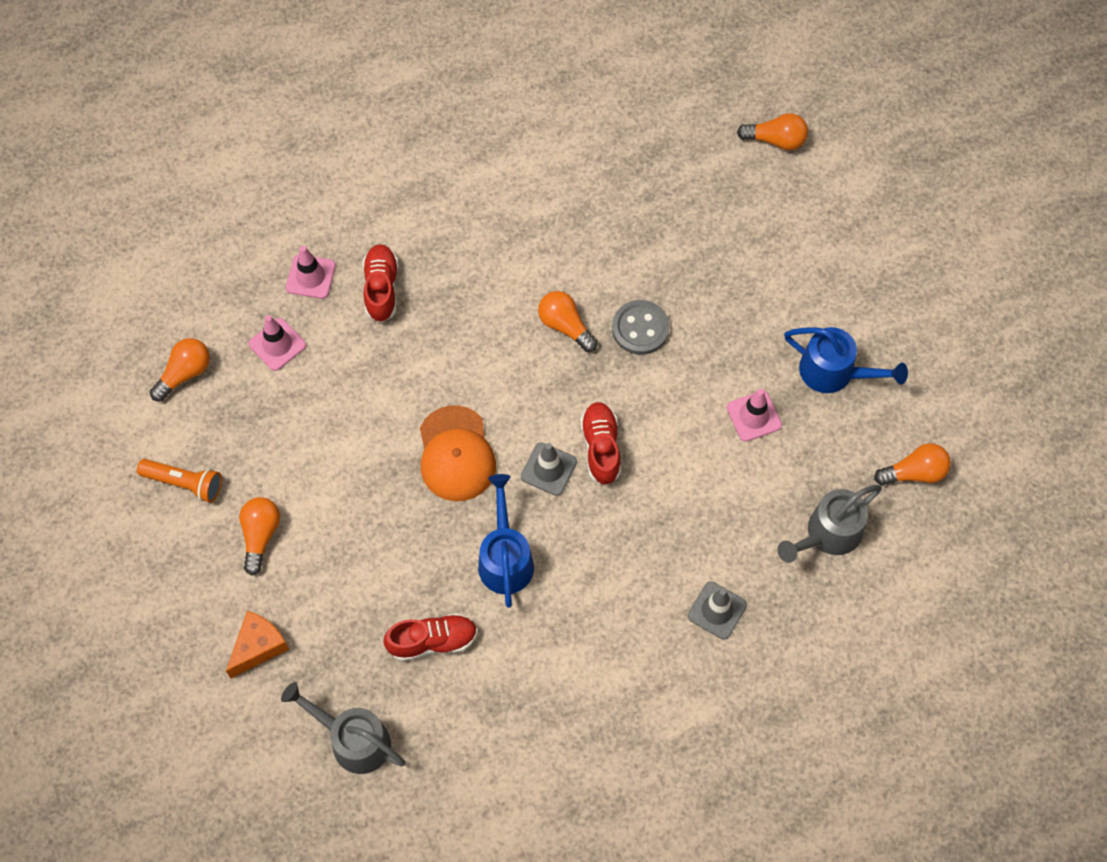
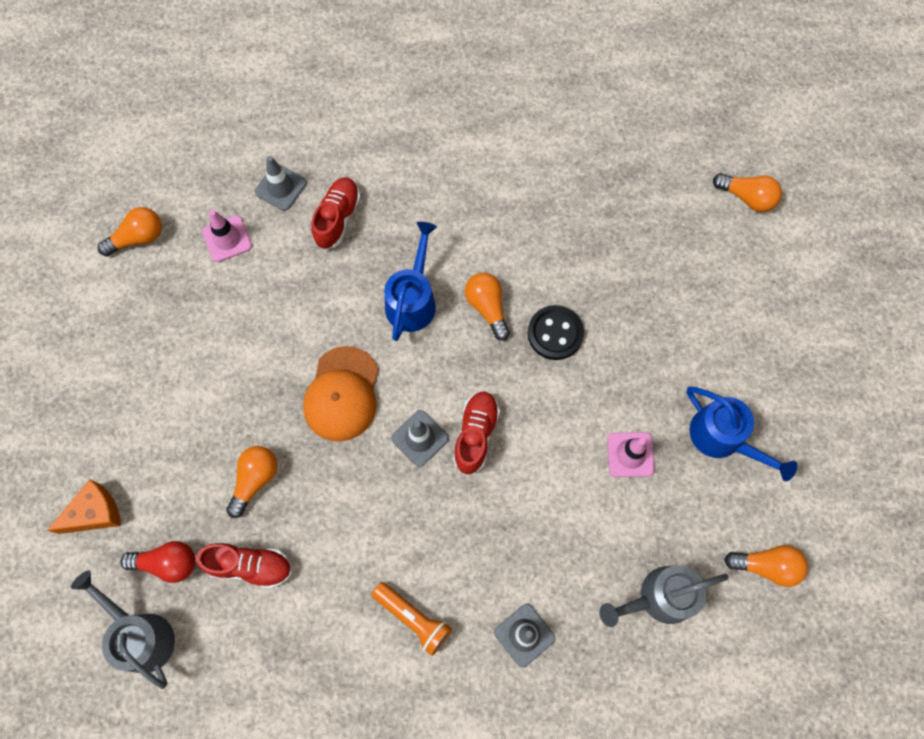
camera: 20 degrees right, 5 degrees up
orange flashlight [137,459,222,503] -> orange flashlight moved to [371,582,452,656]
orange light bulb [239,497,280,576] -> orange light bulb moved to [226,446,277,518]
pink traffic cone [286,246,336,299] -> grey traffic cone [255,156,307,211]
blue watering can [478,474,534,608] -> blue watering can moved to [384,222,437,341]
grey button [612,300,669,355] -> black button [528,305,584,360]
none -> red light bulb [121,541,196,583]

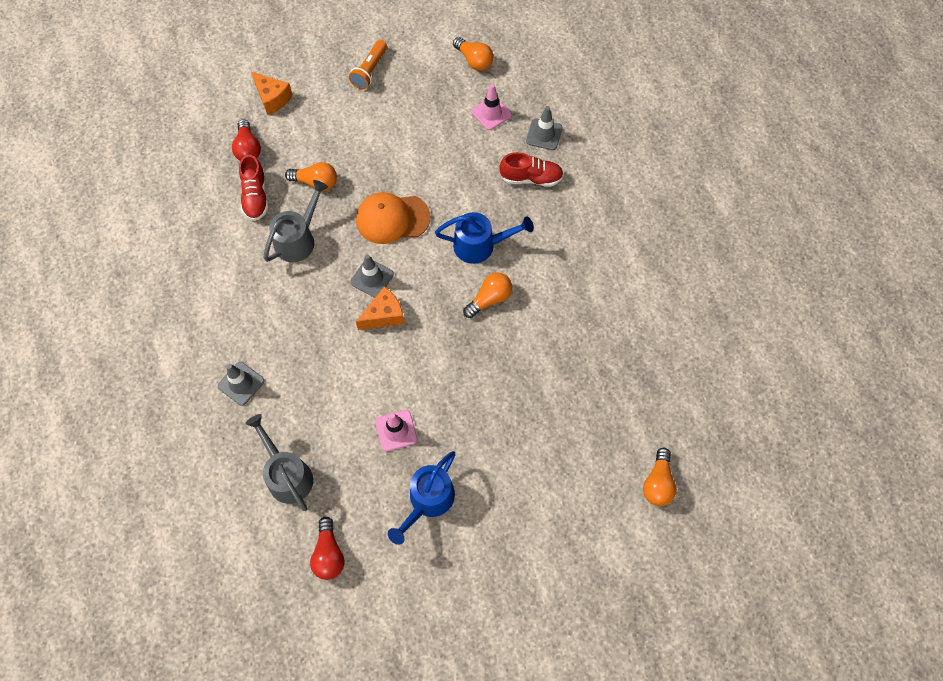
camera: 75 degrees right, 5 degrees down
grey watering can [71,571,175,689] -> grey watering can moved to [263,180,328,262]
orange flashlight [371,582,452,656] -> orange flashlight moved to [349,40,387,89]
red shoe [453,391,500,474] -> orange cheese [356,286,405,330]
black button [528,305,584,360] -> none
orange light bulb [724,545,808,587] -> red light bulb [310,517,344,580]

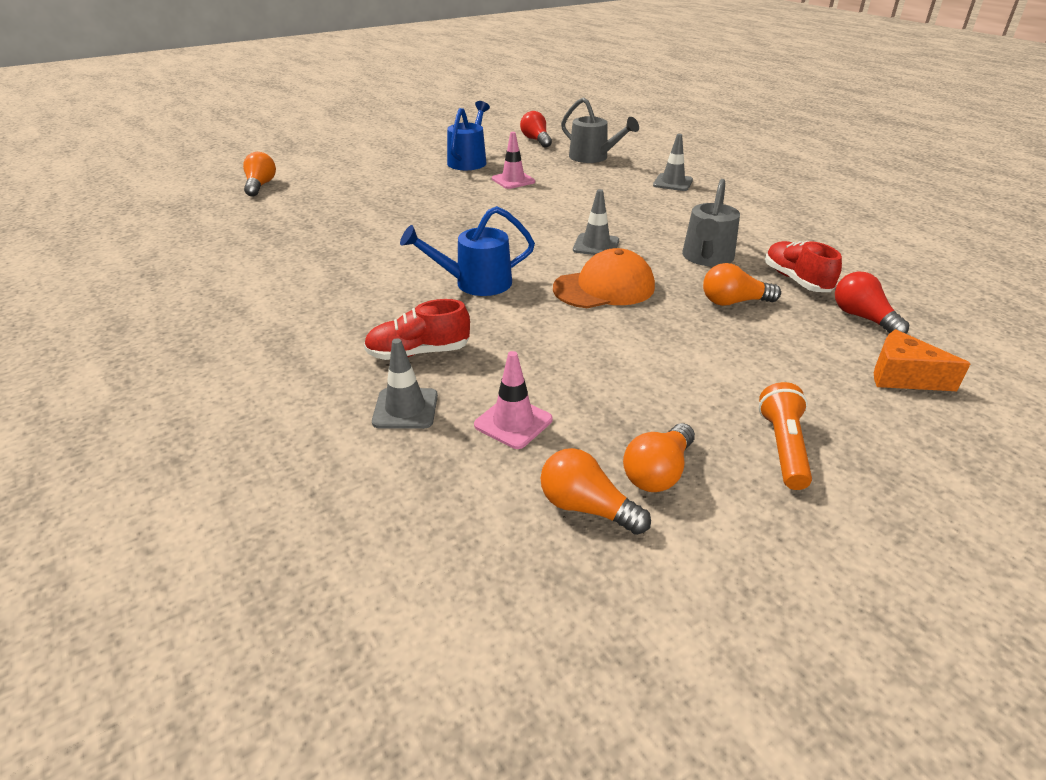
camera: 165 degrees right, 30 degrees down
orange cheese [356,286,405,330] -> none
orange light bulb [463,272,512,318] -> orange light bulb moved to [623,423,695,492]

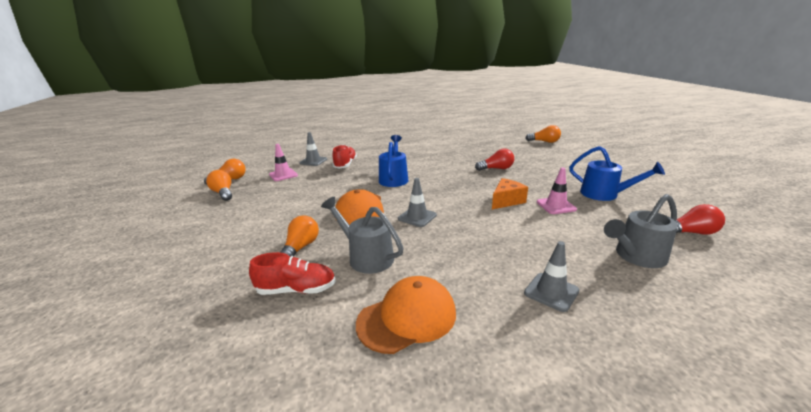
camera: 110 degrees right, 10 degrees down
orange flashlight [759,382,812,490] -> none
red light bulb [835,272,909,334] -> red light bulb moved to [475,149,514,171]
orange cheese [874,329,971,391] -> orange cheese moved to [492,178,528,209]
none -> orange cap [356,276,456,354]

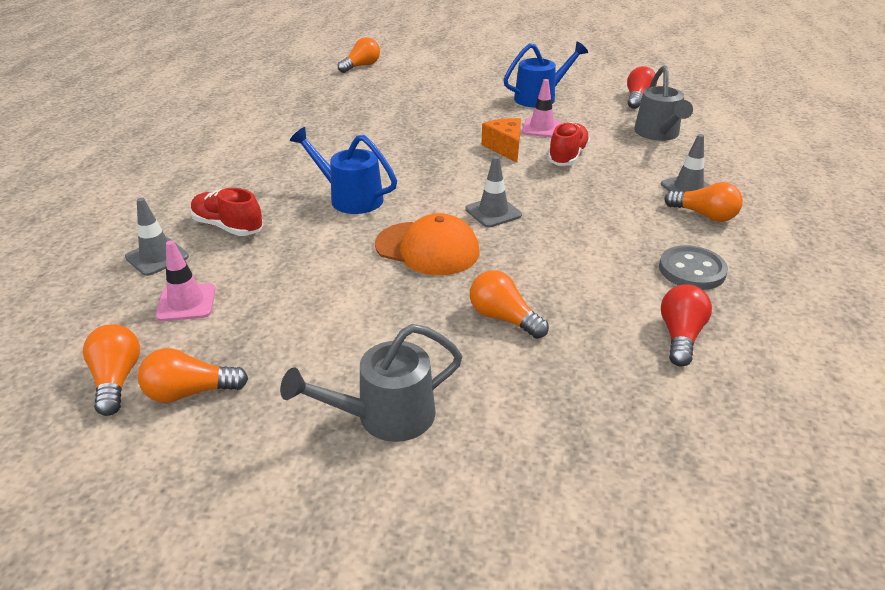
camera: 65 degrees left, 10 degrees up
red shoe [249,252,336,295] -> red shoe moved to [548,122,590,166]
grey watering can [321,197,404,274] -> grey watering can moved to [280,324,462,442]
orange cap [356,276,456,354] -> grey button [659,245,728,290]
red light bulb [475,149,514,171] -> red light bulb moved to [661,284,712,367]
none -> orange light bulb [664,182,743,222]

